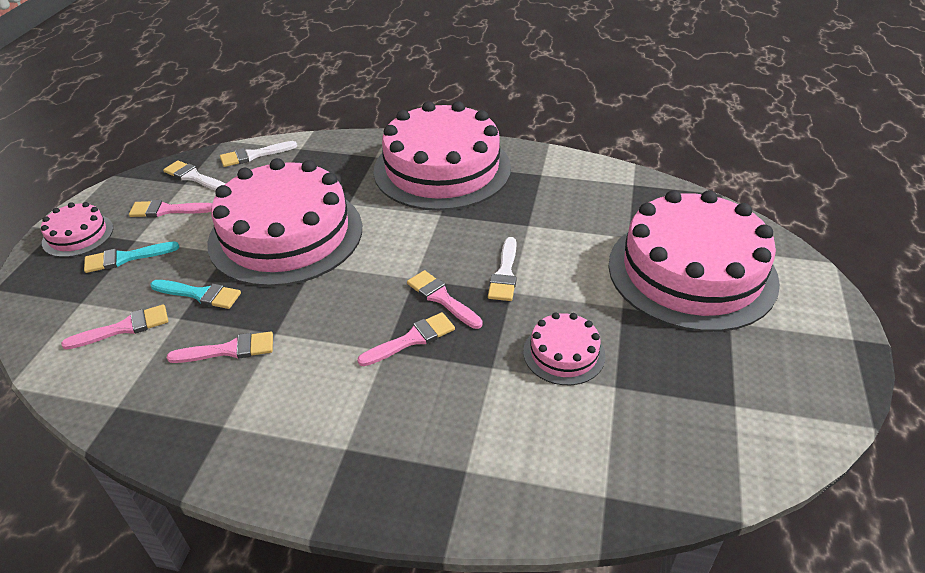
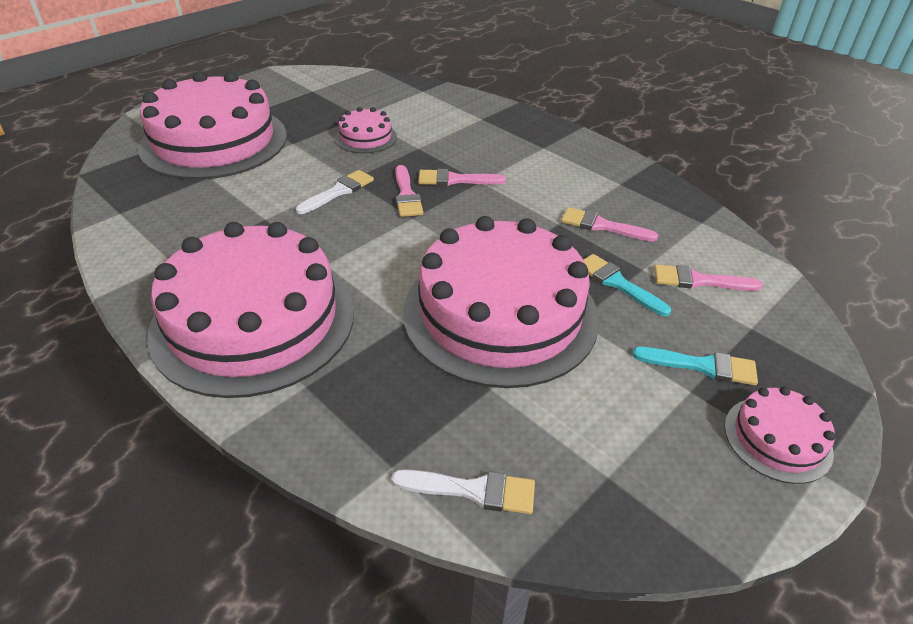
camera: 150 degrees left, 0 degrees up
pink brush [129,200,213,217] -> none
white brush [163,160,225,191] -> none

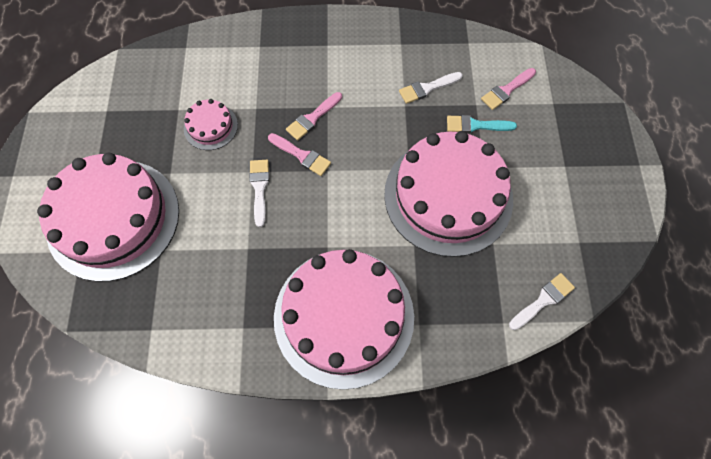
camera: 45 degrees left, 25 degrees up
pink brush [561,207,658,242] -> white brush [399,72,463,104]
turquoise brush [632,347,758,385] -> none
pink cake [724,387,835,484] -> none

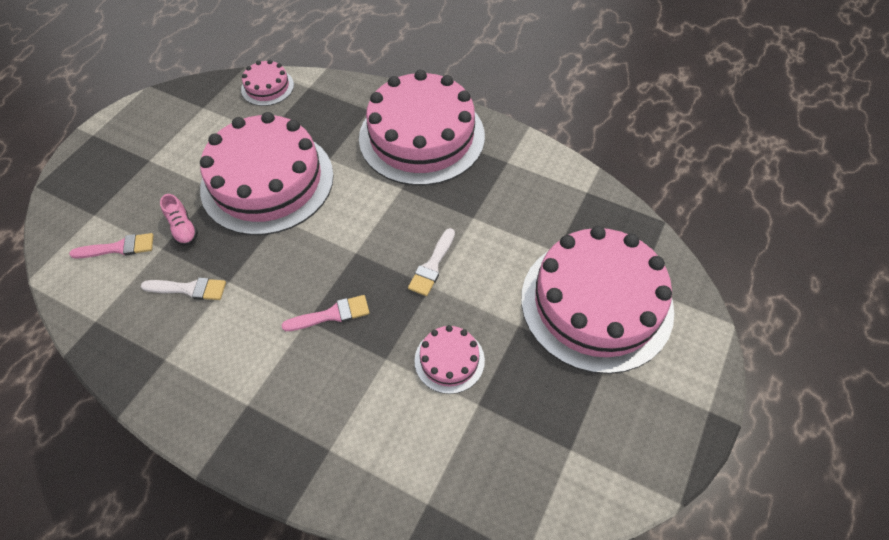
camera: 150 degrees left, 10 degrees down
pink brush [268,133,331,176] -> none
turquoise brush [447,115,517,133] -> pink shoe [160,194,198,246]
white brush [509,273,575,330] -> pink cake [241,60,294,106]

